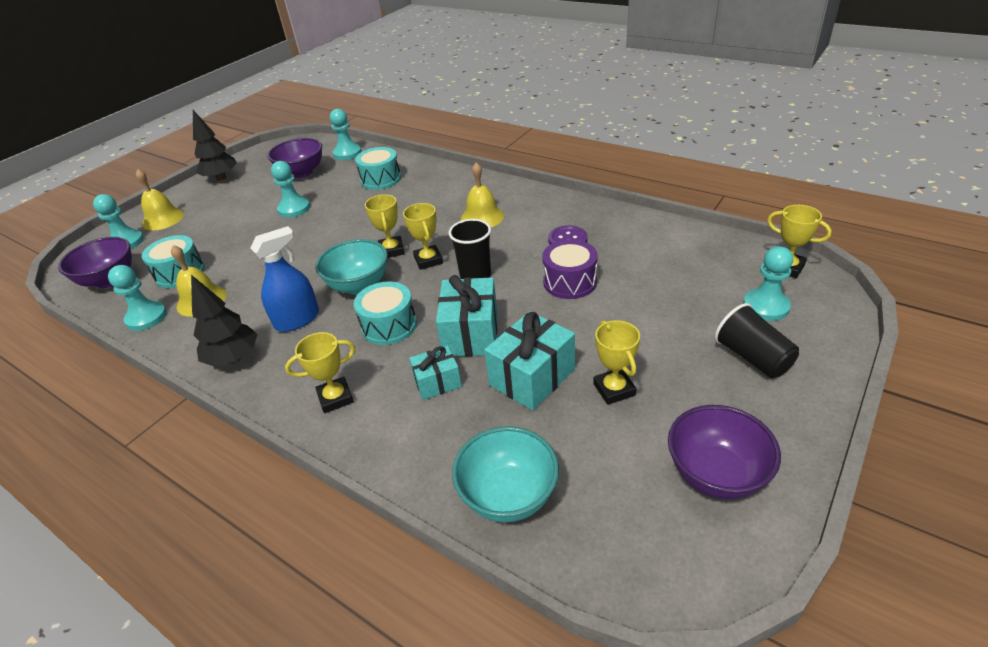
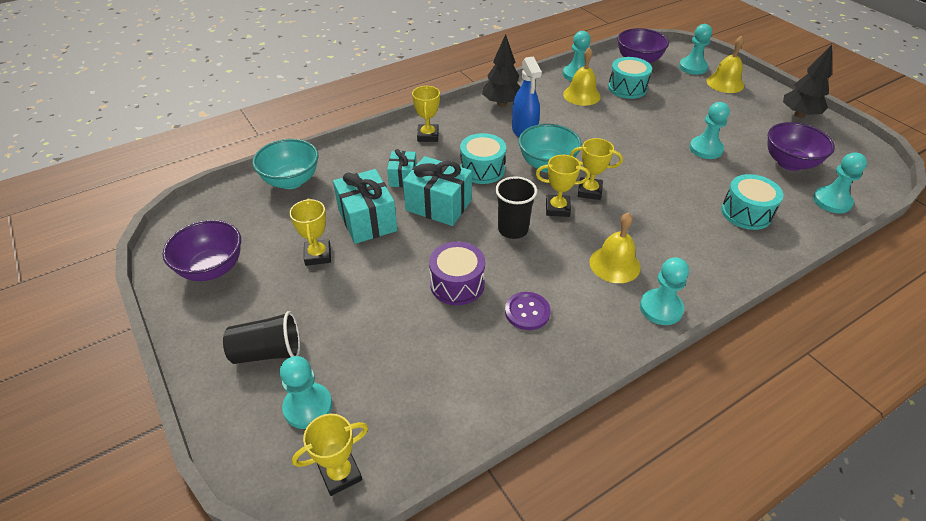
camera: 110 degrees right, 5 degrees up
yellow trophy [593,320,640,405] -> yellow trophy turned 75 degrees clockwise [289,198,331,266]
none -> turquoise pawn [640,257,689,325]

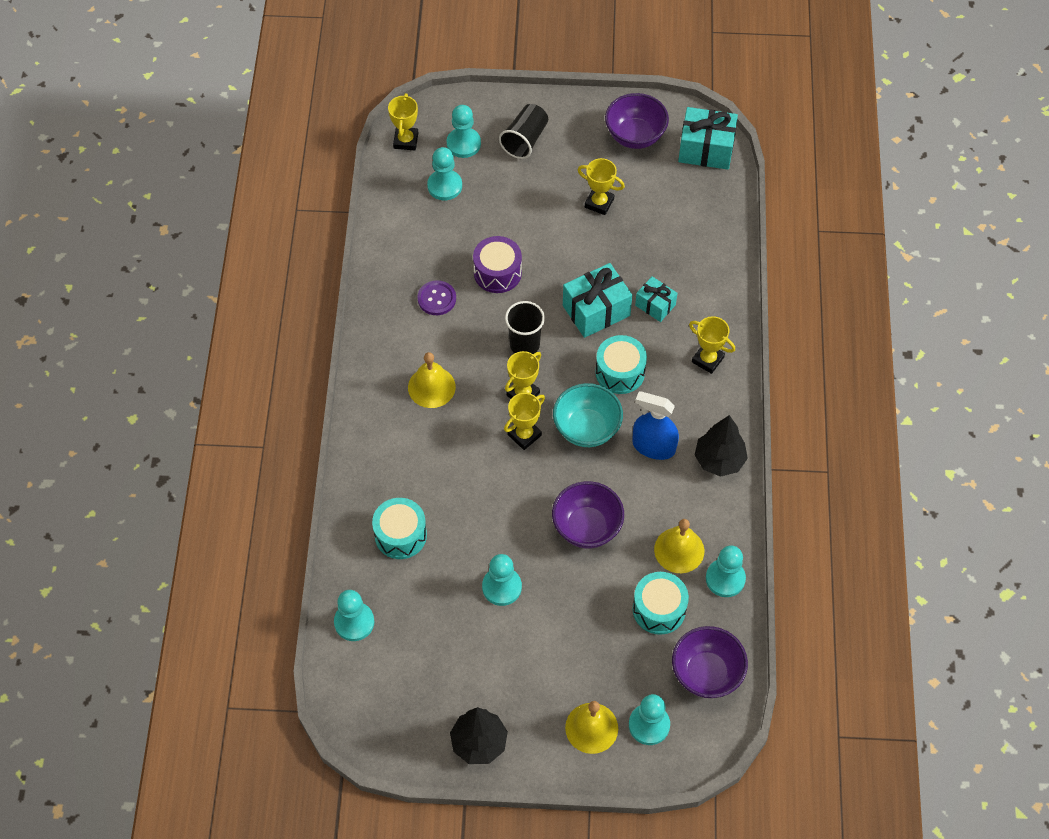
camera: 125 degrees right, 15 degrees up
turquoise bowl [252,139,318,189] -> none
turquoise gift [333,169,397,244] -> turquoise gift moved to [678,107,738,170]
turquoise pawn [640,257,689,325] -> turquoise pawn moved to [427,147,462,200]
purple bowl [768,122,835,171] -> purple bowl moved to [552,481,624,548]

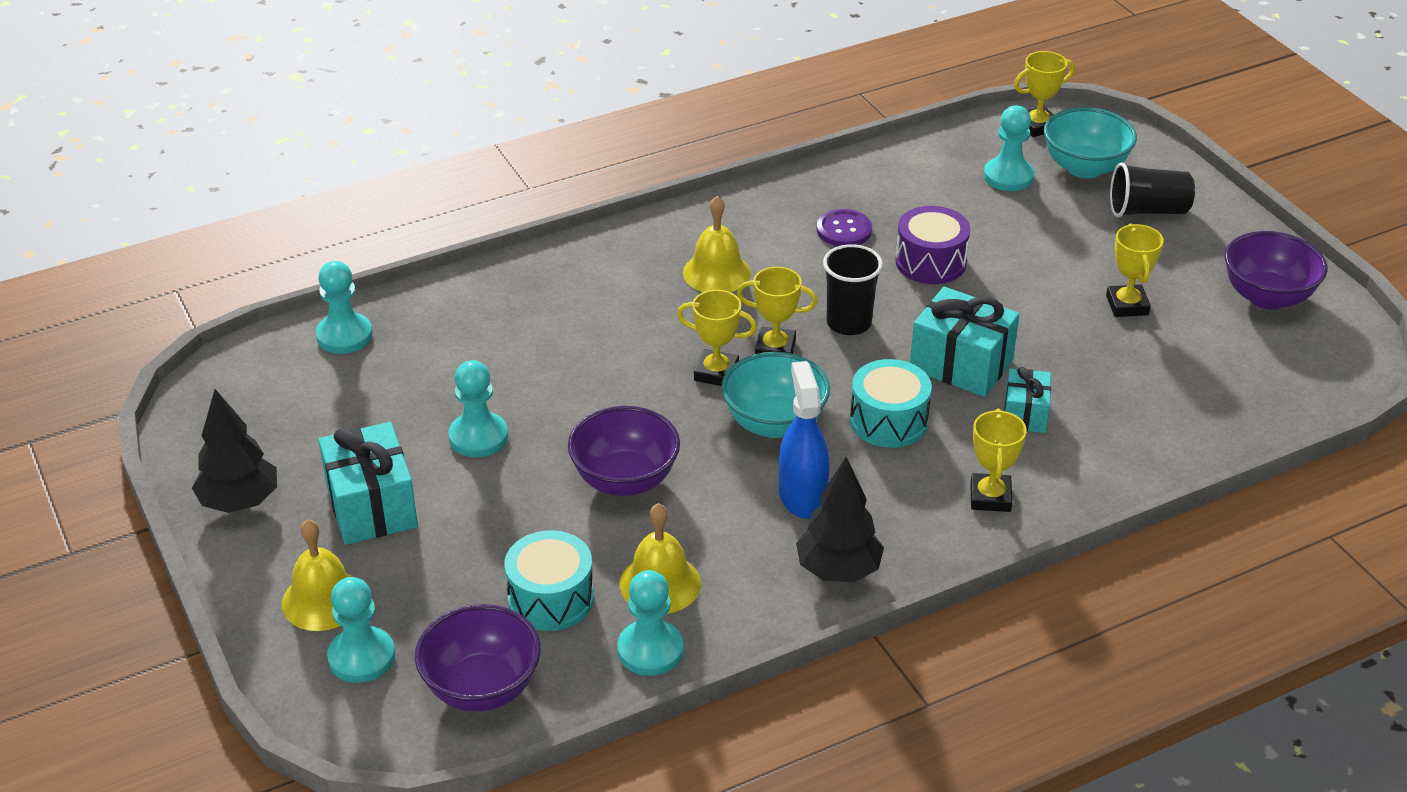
camera: 60 degrees right, 20 degrees down
turquoise drum [372,498,427,559] -> none
turquoise pawn [447,105,481,158] -> turquoise bowl [1044,107,1137,178]
turquoise gift [678,107,738,170] -> turquoise gift moved to [318,422,418,545]

